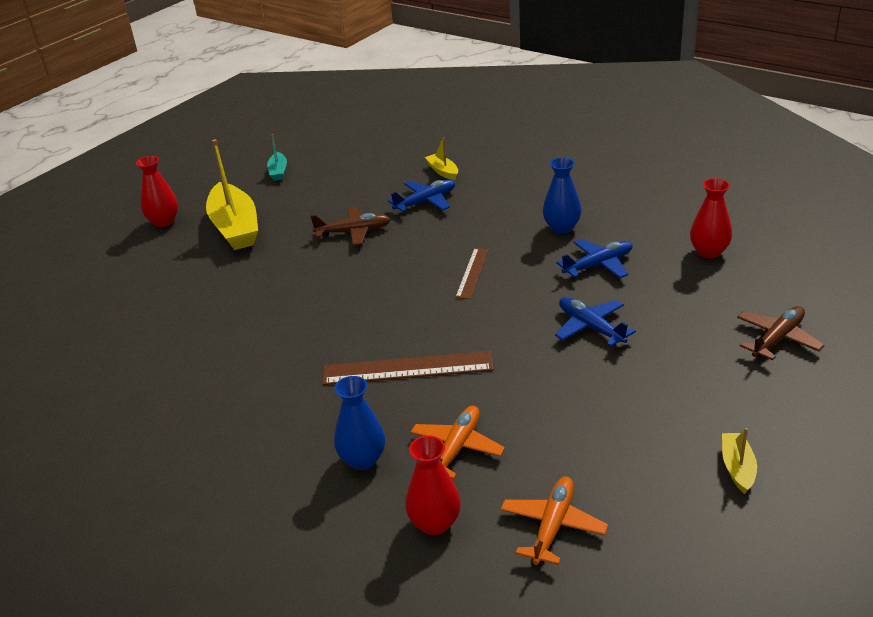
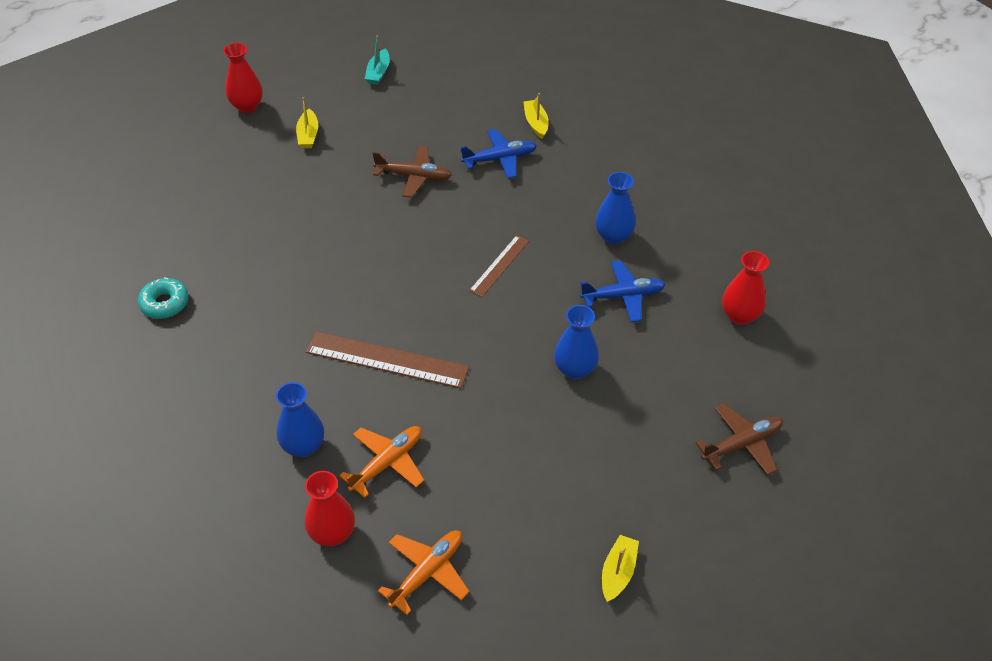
camera: 15 degrees right, 15 degrees up
yellow boat [206,139,258,250] -> yellow boat [296,97,318,148], size x0.46
blue plane [555,297,636,347] -> blue vase [554,305,599,379]
none -> turquoise donut [138,277,189,319]

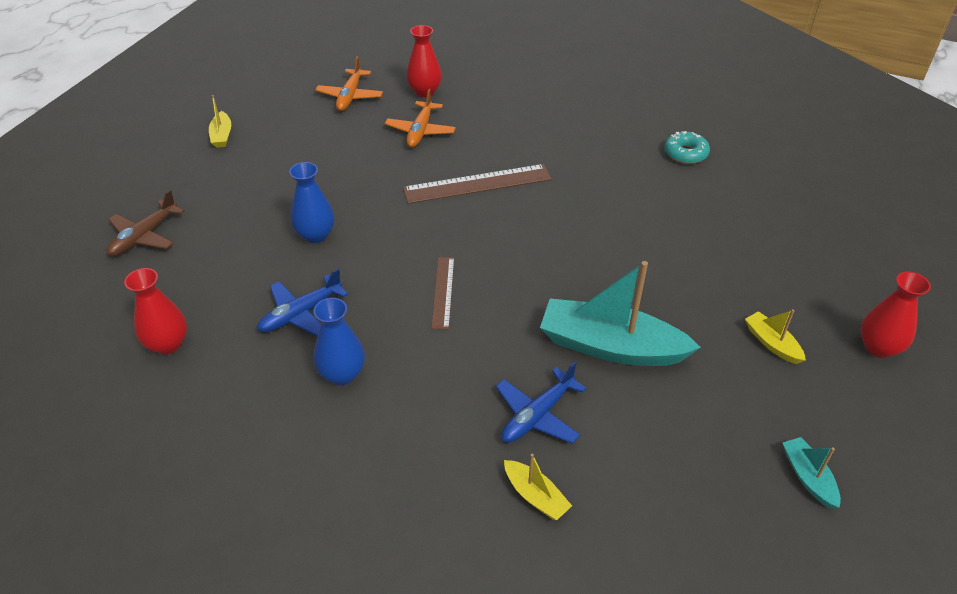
camera: 150 degrees right, 5 degrees down
blue vase [276,382,324,457] -> none
brown plane [372,146,452,198] -> turquoise boat [540,261,701,366]

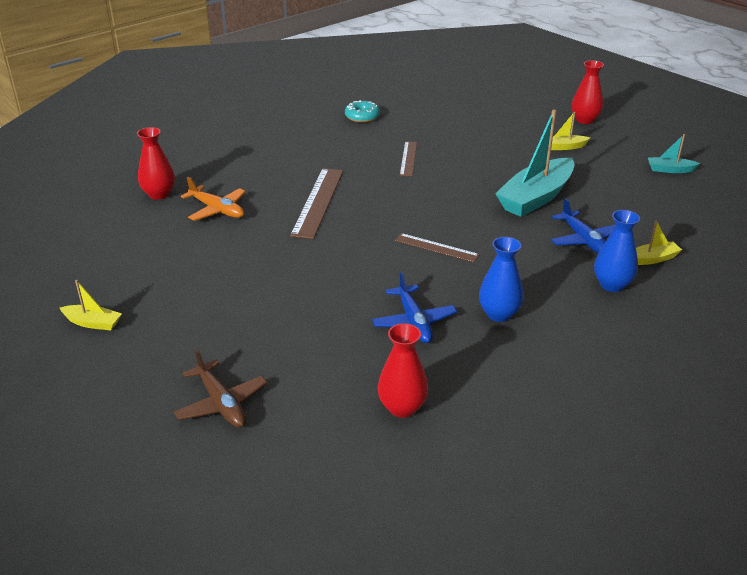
camera: 65 degrees left, 10 degrees down
blue vase [289,162,334,243] -> blue vase moved to [594,210,640,292]
orange plane [315,56,383,111] -> none
none -> brown ruler [400,141,417,177]

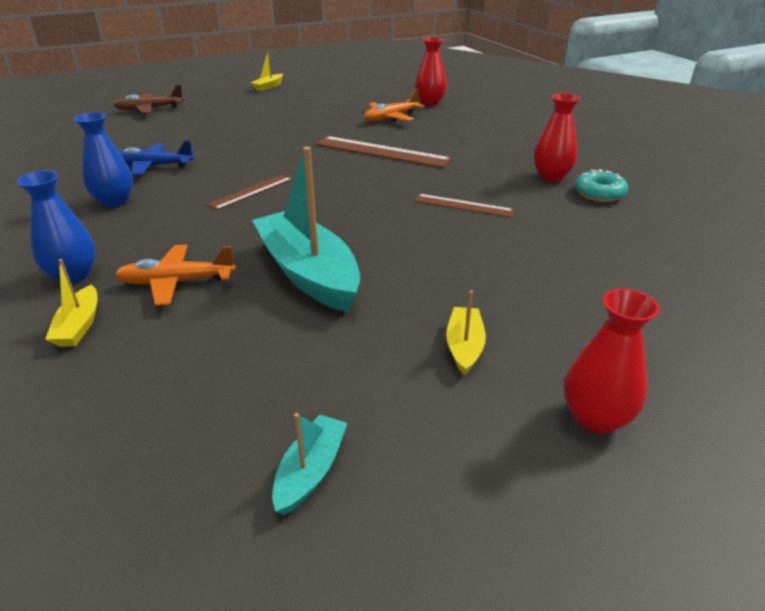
camera: 105 degrees right, 0 degrees up
red vase [378,323,429,418] -> red vase moved to [534,93,580,182]
blue plane [551,199,615,253] -> orange plane [115,244,236,306]

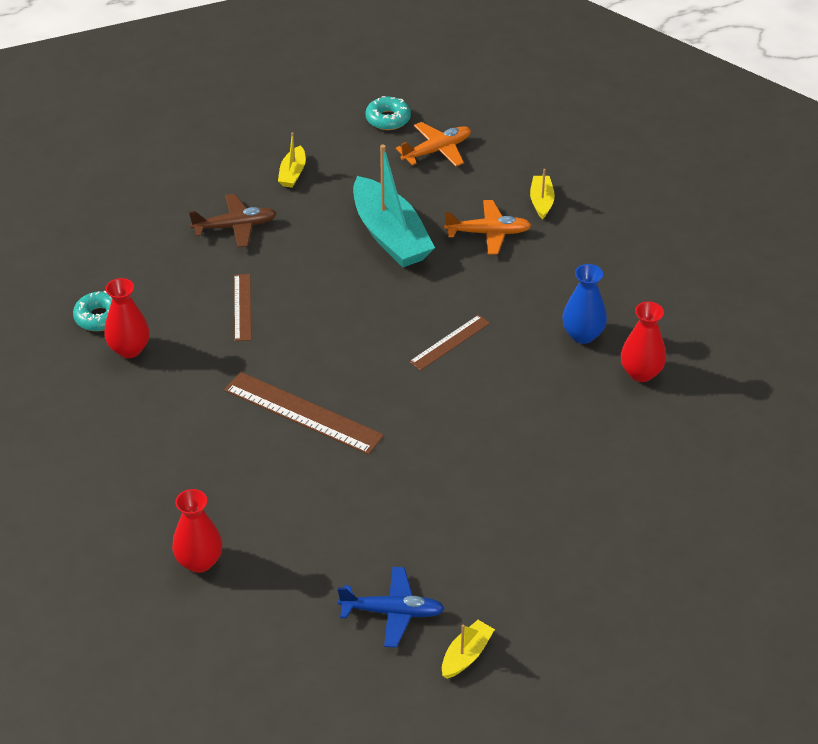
camera: 175 degrees left, 10 degrees up
blue vase [17,170,96,284] -> none
brown plane [114,85,184,114] -> brown plane moved to [189,194,277,248]
blue plane [119,140,194,175] -> blue plane moved to [338,567,445,648]
turquoise boat [272,413,348,515] -> turquoise donut [366,96,411,130]
orange plane [364,89,425,122] -> orange plane moved to [396,122,471,166]
brown ruler [414,194,514,218] -> brown ruler turned 60 degrees clockwise [234,274,251,341]
red vase [564,289,660,434] -> red vase moved to [621,302,666,382]

